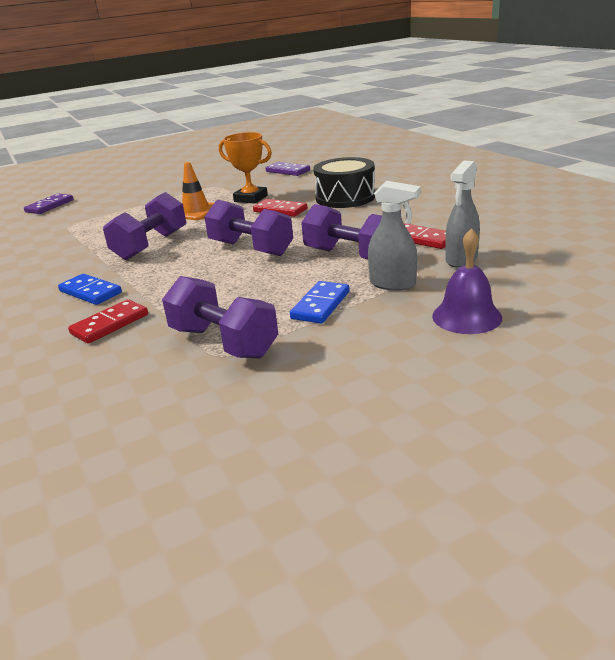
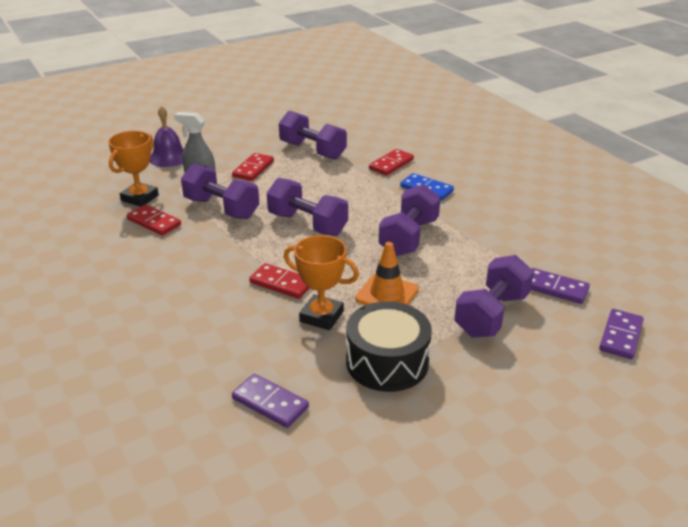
camera: 175 degrees right, 5 degrees up
blue domino [290,281,350,324] -> red domino [232,153,274,181]
black drum [313,157,375,208] -> black drum moved to [346,302,432,392]
grey spray bottle [446,160,480,268] -> orange trophy [108,131,159,207]
none -> purple dumbbell [454,255,534,338]
none -> purple domino [531,268,590,304]

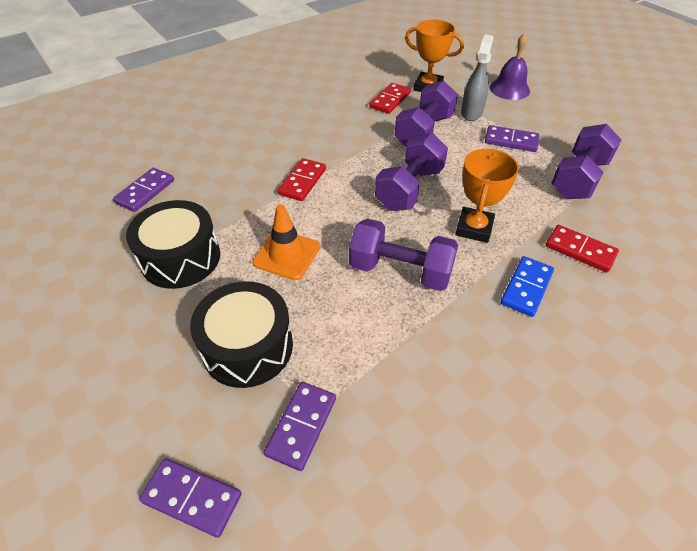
camera: 85 degrees right, 15 degrees up
red domino [232,153,274,181] -> purple domino [485,125,539,152]
orange trophy [284,235,359,330] -> orange trophy moved to [455,149,519,243]
purple dumbbell [454,255,534,338] -> black drum [190,281,293,388]

